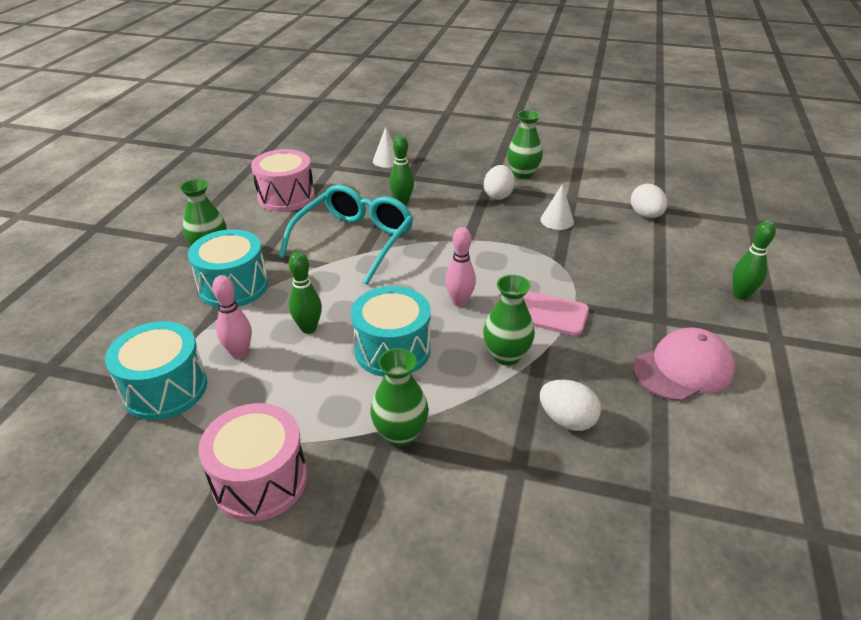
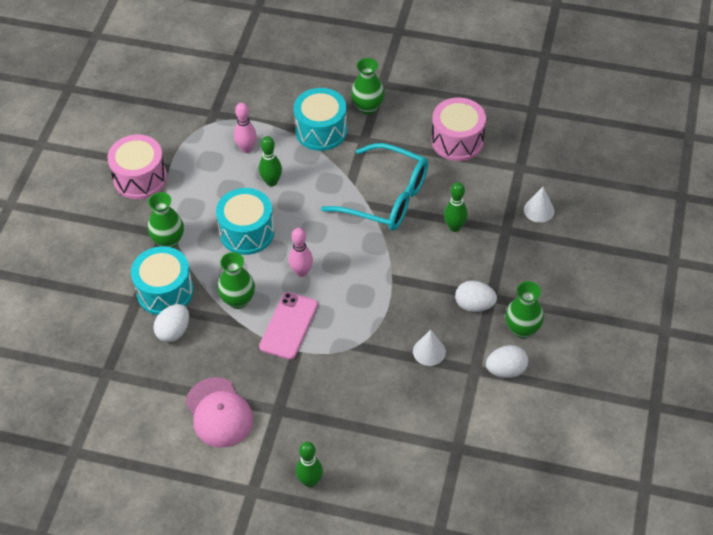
camera: 90 degrees right, 15 degrees up
turquoise drum [105,321,207,420] -> turquoise drum moved to [131,246,194,315]
white egg [631,184,667,218] -> white egg moved to [486,345,528,378]

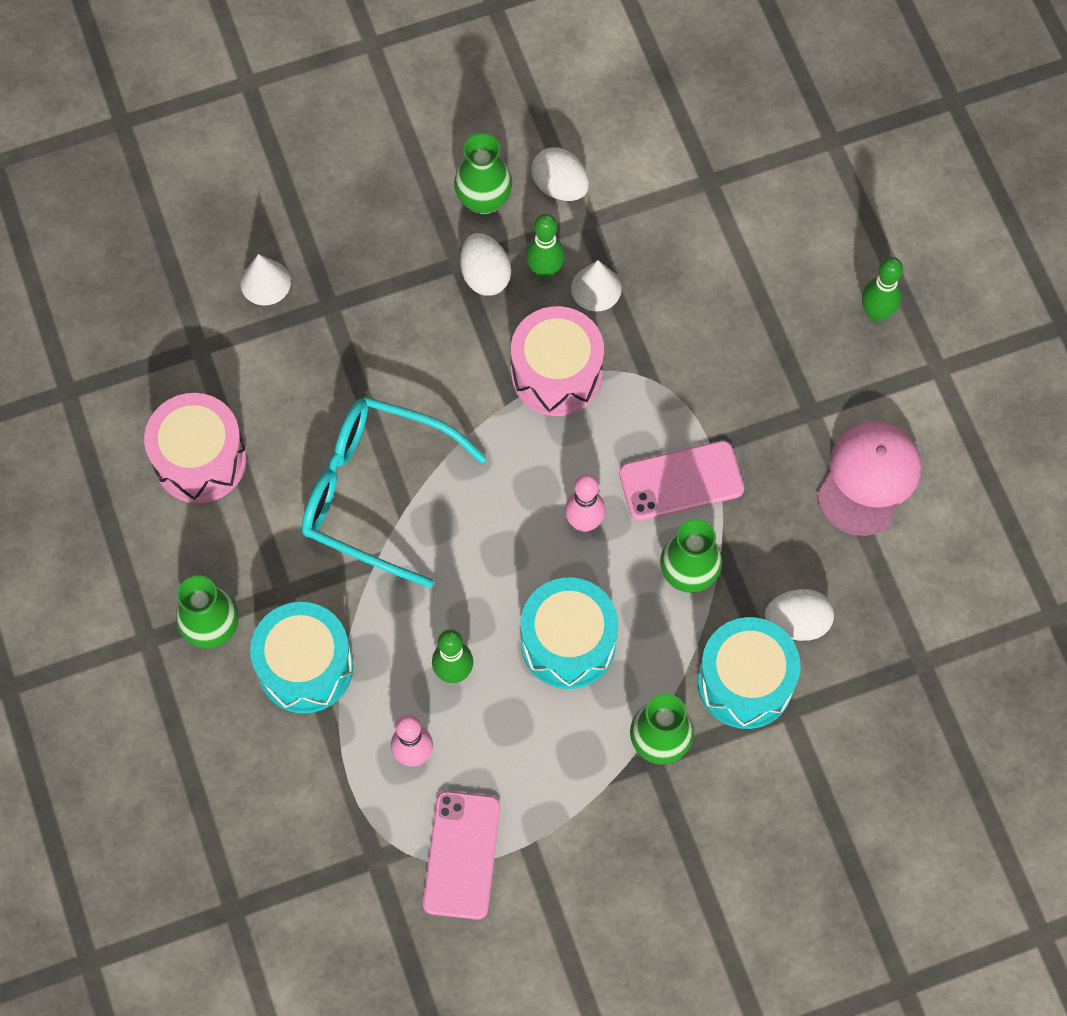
camera: 125 degrees left, 15 degrees up
pink drum [107,135,167,199] -> pink drum moved to [511,306,604,416]
turquoise glasses [321,143,428,231] -> turquoise glasses turned 60 degrees counterclockwise [302,396,486,588]
green bowling pin [444,182,468,232] -> green bowling pin moved to [526,214,565,279]
none -> pink phone [423,791,500,920]

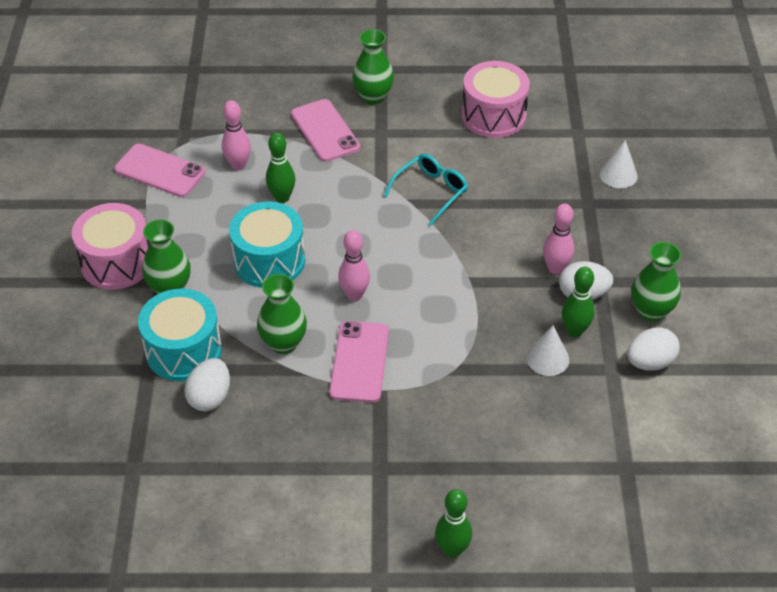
camera: 110 degrees right, 20 degrees down
turquoise drum [250,602,353,714] -> pink phone [291,99,360,162]
turquoise glasses [302,396,486,588] -> turquoise glasses [384,154,468,226], size x0.57
pink drum [511,306,604,416] -> pink drum moved to [72,203,150,290]
pink cap [817,421,921,536] -> none
none -> pink bowling pin [543,203,574,274]

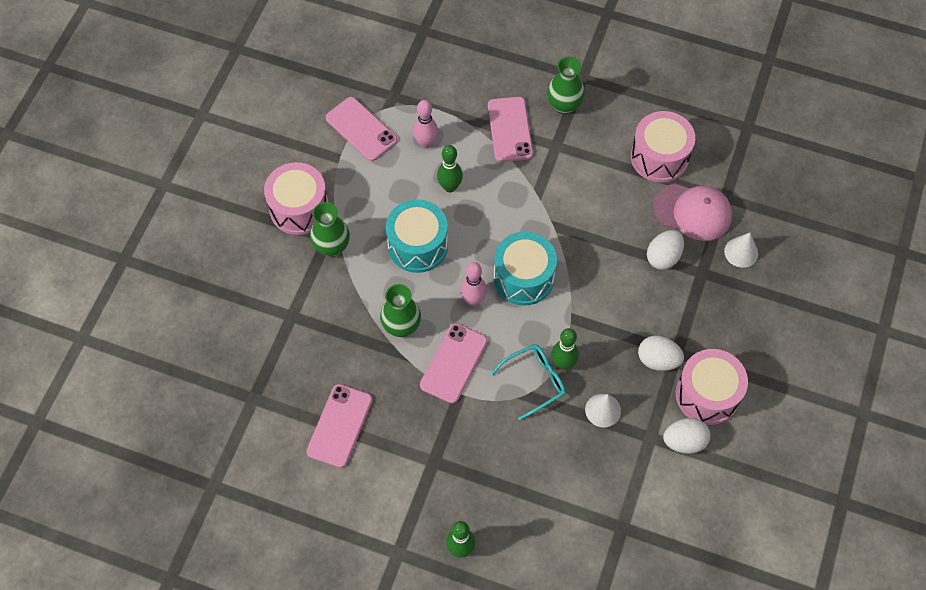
camera: 20 degrees right, 15 degrees up
turquoise drum [138,289,222,381] -> turquoise drum moved to [493,232,557,306]
white egg [184,358,230,411] -> white egg moved to [647,230,684,270]
turquoise glasses [384,154,468,226] -> turquoise glasses moved to [491,344,566,420]
pink bowling pin [543,203,574,274] -> none
green bowling pin [562,267,595,337] -> green bowling pin moved to [551,328,579,370]
green vase [631,242,681,322] -> pink drum [675,349,748,425]
none -> pink phone [306,384,373,468]
none -> pink cap [653,183,732,241]

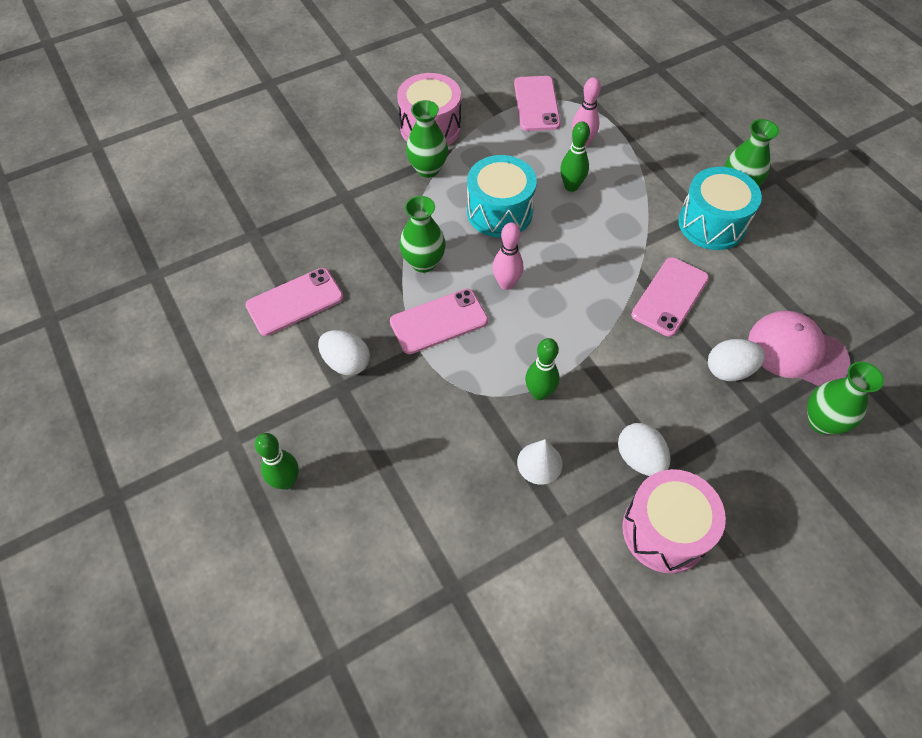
camera: 40 degrees right, 5 degrees down
pink phone [488,97,533,162] -> pink phone moved to [631,257,709,337]
turquoise glasses [491,344,566,420] -> none
turquoise drum [493,232,557,306] -> turquoise drum moved to [678,167,762,250]
pink drum [631,111,695,183] -> none
pink cap [653,183,732,241] -> pink cap turned 150 degrees clockwise [748,310,850,386]
white egg [663,418,711,454] -> white egg moved to [318,330,370,375]
white cone [724,233,758,268] -> green vase [807,362,884,435]

